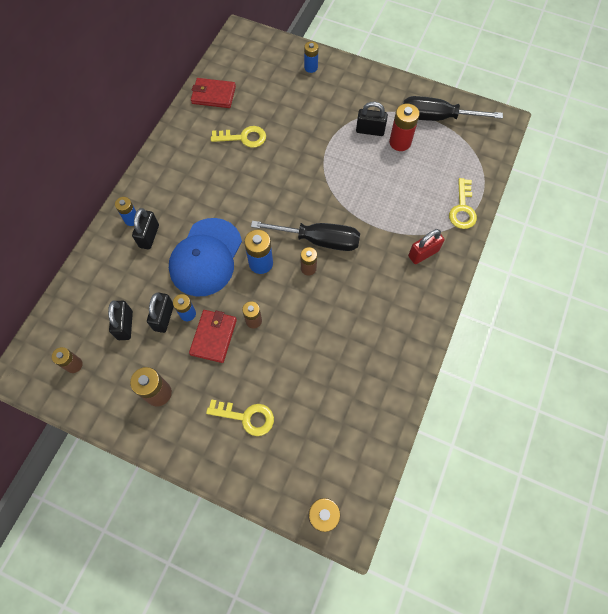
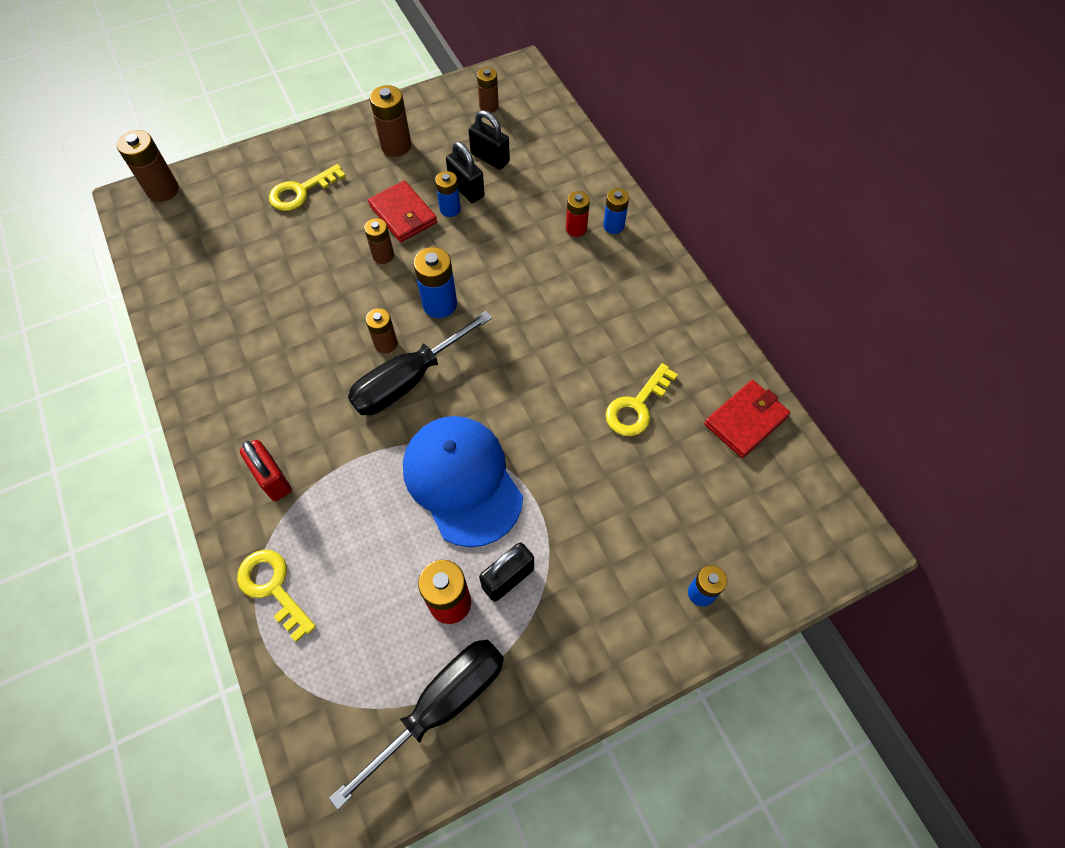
camera: 130 degrees right, 5 degrees down
black padlock [132,208,159,250] -> red battery [566,191,590,237]
blue cap [169,218,242,297] -> blue cap moved to [403,416,523,547]
red padlock [408,229,444,264] -> red padlock turned 45 degrees counterclockwise [240,440,292,501]

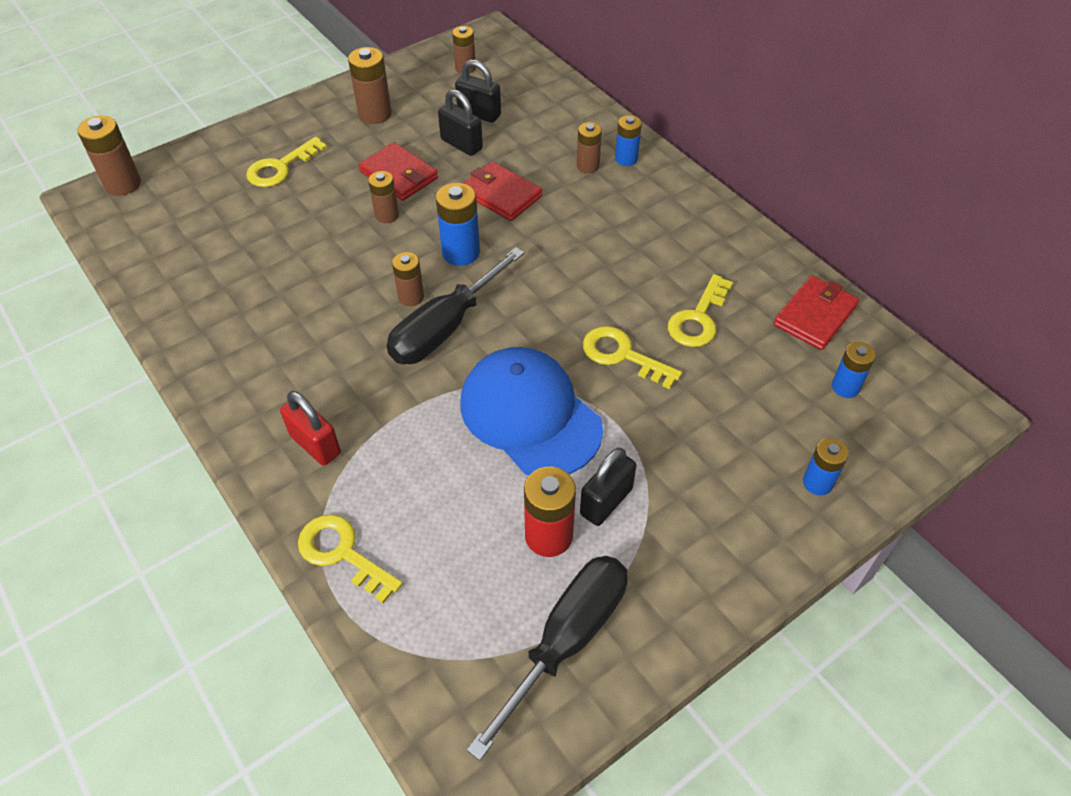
camera: 10 degrees left, 10 degrees down
blue battery [435,171,461,217] -> blue battery moved to [832,342,876,398]
red battery [566,191,590,237] -> brown battery [577,122,602,173]
none -> red wallet [463,161,542,221]
none -> yellow key [583,326,682,389]

